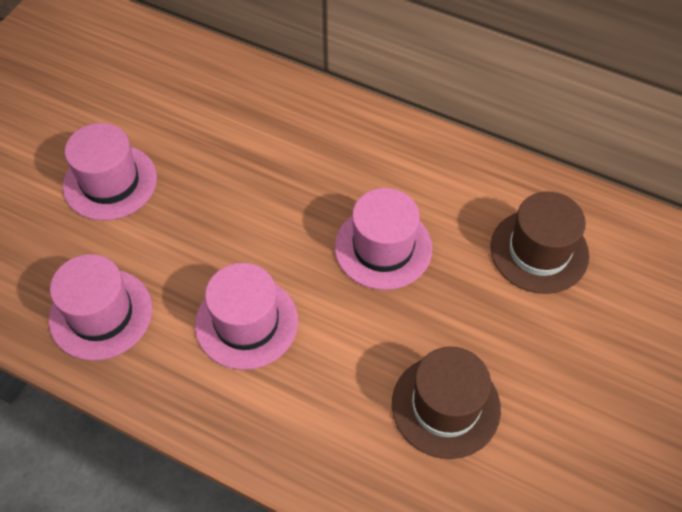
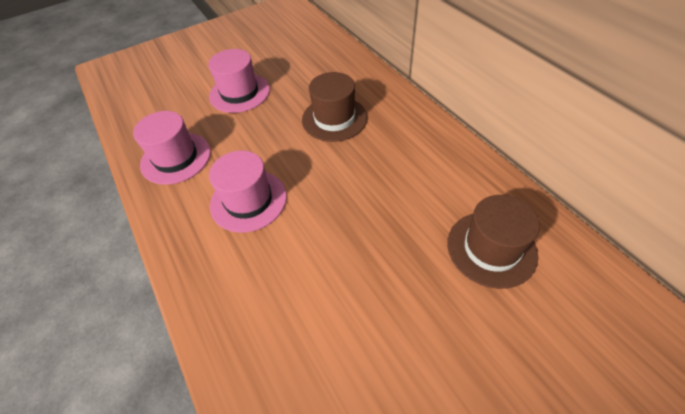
camera: 35 degrees right, 5 degrees down
pink hat [335,188,432,290] -> none
brown hat [392,346,501,459] -> brown hat moved to [302,72,367,142]

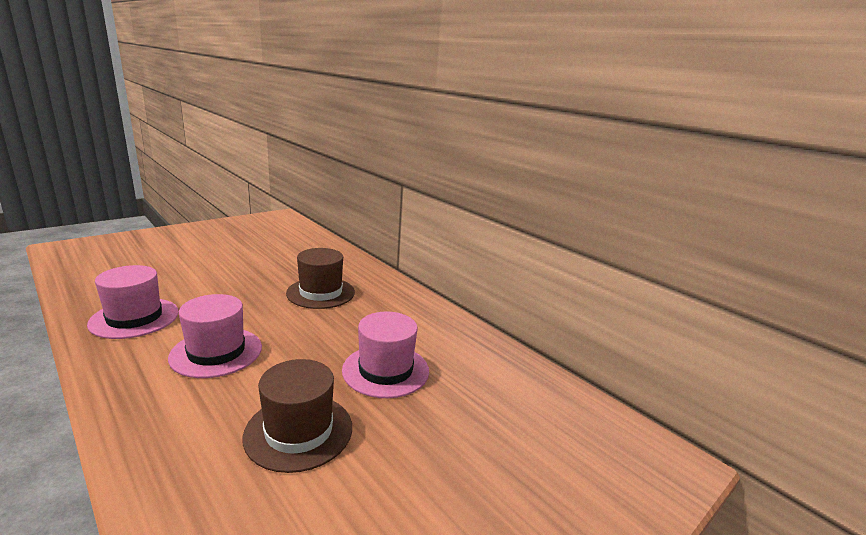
camera: 15 degrees left, 30 degrees down
pink hat [208,49,270,113] -> pink hat moved to [342,311,429,398]
brown hat [447,195,540,289] -> brown hat moved to [242,359,352,473]

